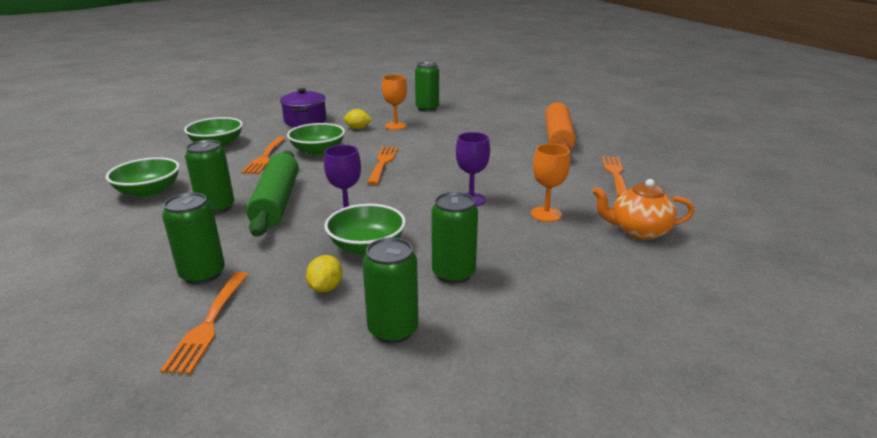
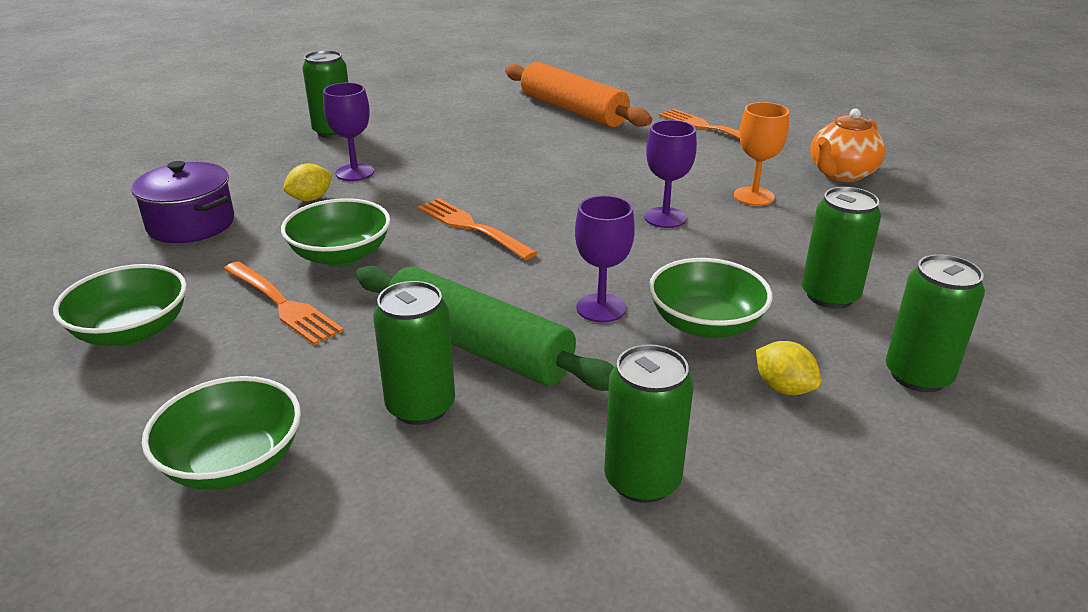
camera: 50 degrees left, 5 degrees up
orange fork [160,272,249,374] -> none
orange goblet [382,75,407,130] -> purple goblet [323,82,374,181]

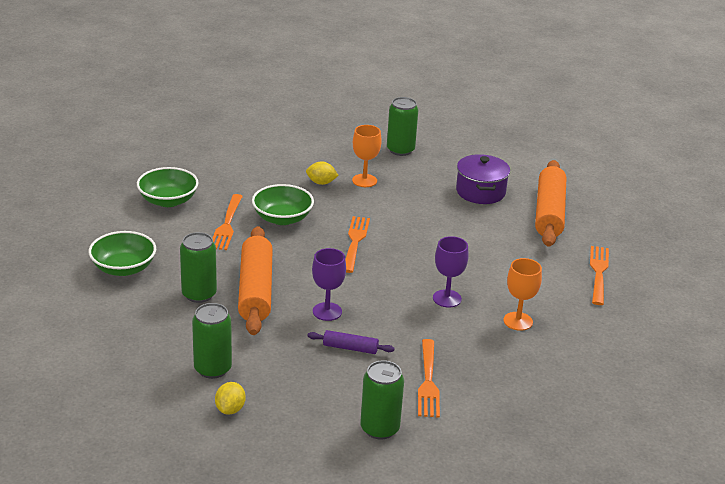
camera: 50 degrees right, 0 degrees up
purple pot [131,161,234,243] -> purple pot moved to [456,154,510,204]
purple goblet [323,82,374,181] -> orange goblet [352,125,382,187]
green rolling pin [355,265,614,391] -> orange rolling pin [238,226,273,335]
green bowl [649,258,772,338] -> purple rolling pin [308,330,395,354]
yellow lemon [756,341,821,395] -> yellow lemon moved to [215,382,246,415]
green can [802,187,881,309] -> orange fork [418,339,440,418]
orange teapot [810,108,886,182] -> none

